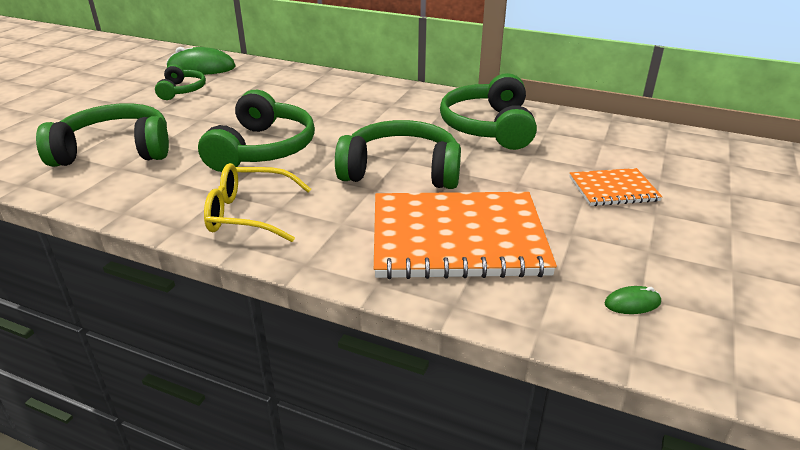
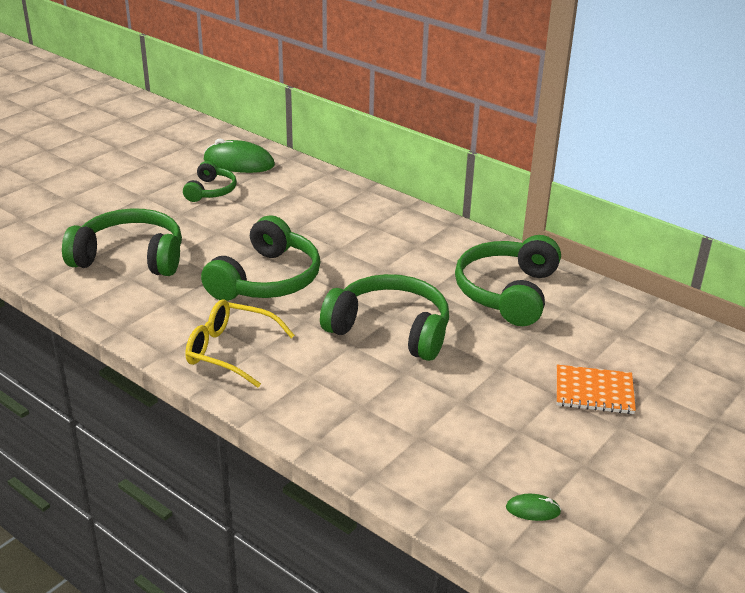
camera: 15 degrees right, 0 degrees up
orange notebook [374,192,557,279] -> none

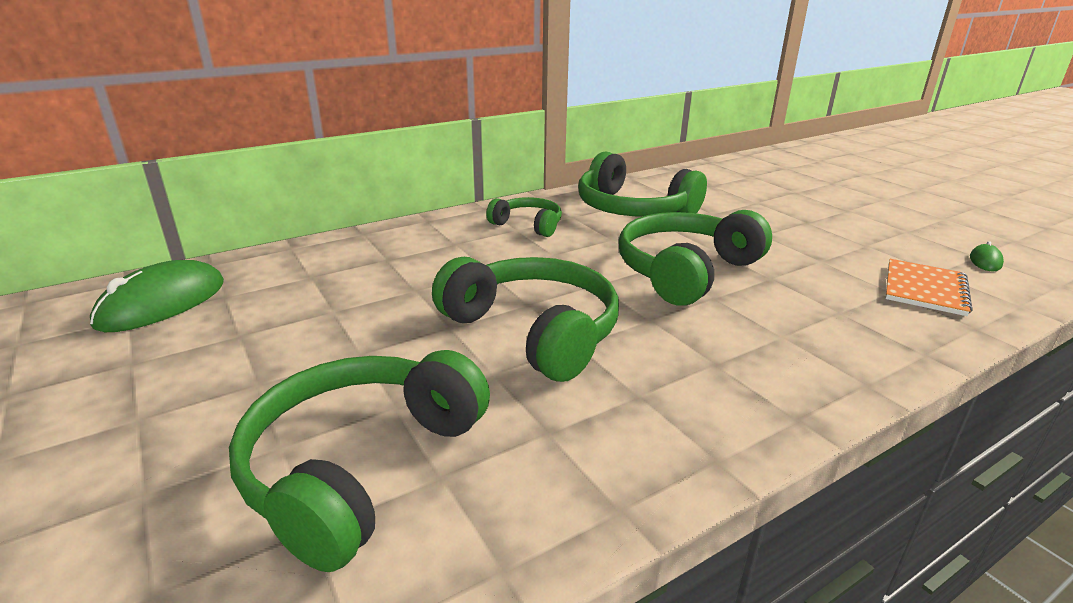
camera: 70 degrees left, 5 degrees down
green headphones [183,161,237,202] -> green headphones moved to [486,197,562,237]
yellow glasses [185,299,295,388] -> none
orange notebook [557,365,636,414] -> orange notebook moved to [885,259,972,316]

